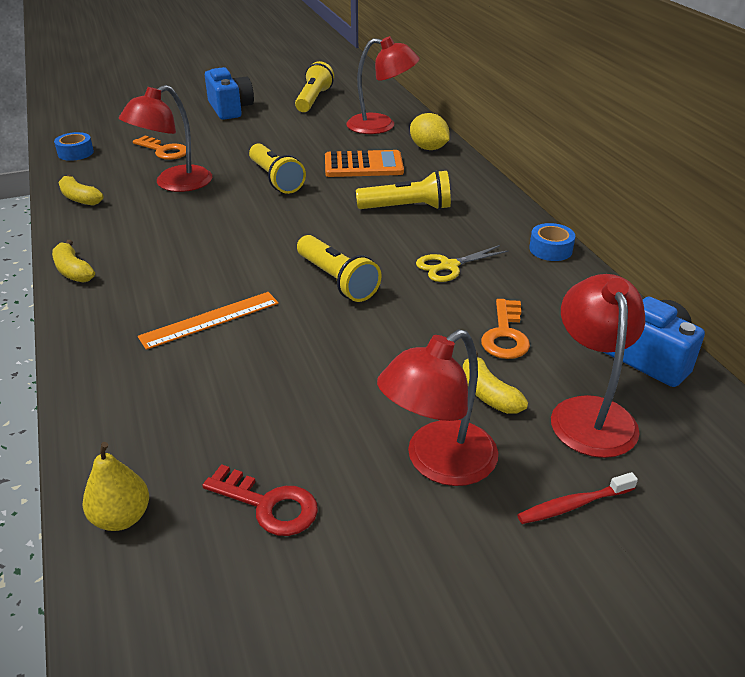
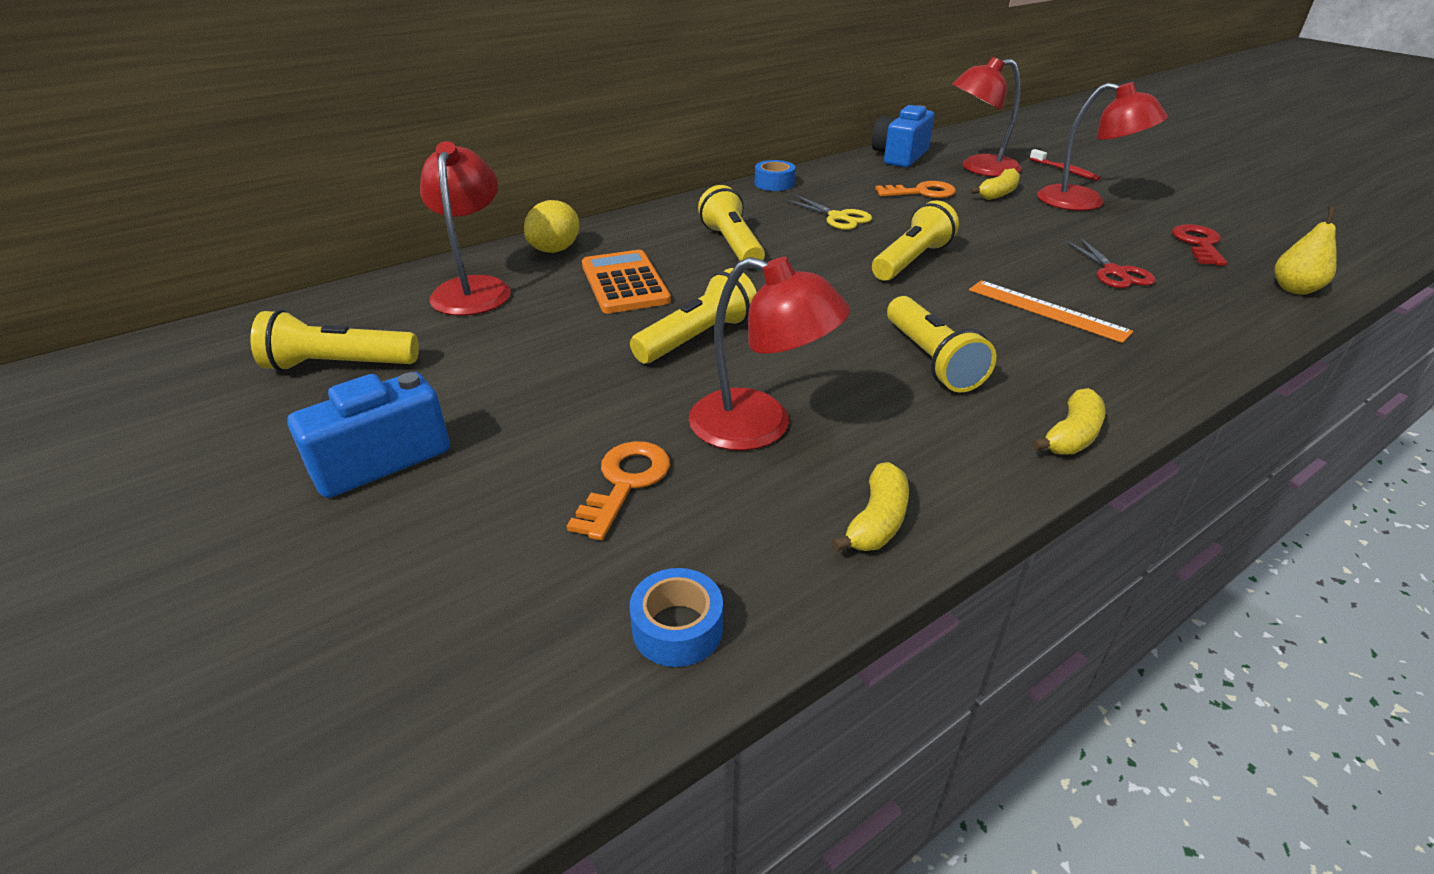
camera: 105 degrees left, 0 degrees up
none -> yellow flashlight [887,296,997,393]
none -> red scissors [1065,238,1156,288]

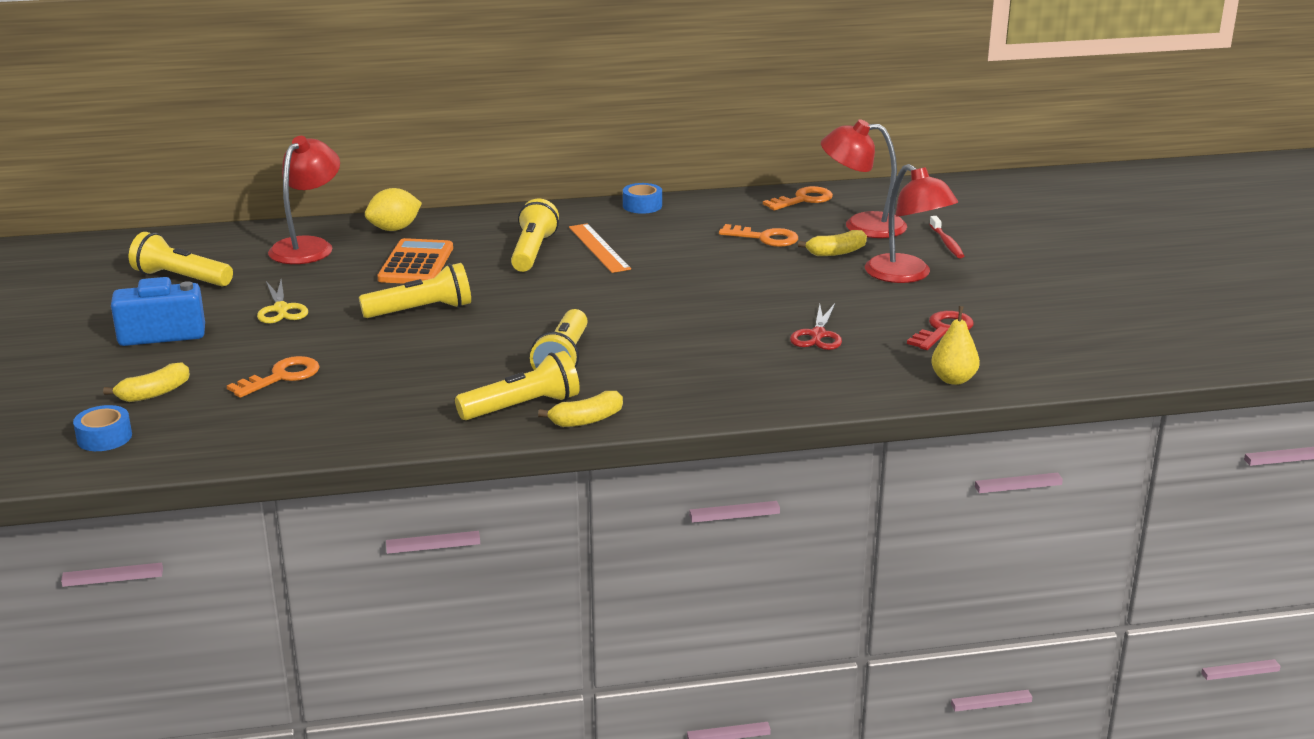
camera: 25 degrees right, 10 degrees down
blue tape [630,568,723,667] -> blue tape moved to [73,405,132,451]
red lamp [689,257,850,451] -> none
yellow scissors [785,194,872,230] -> yellow scissors moved to [257,279,308,323]
yellow banana [832,462,909,552] -> yellow banana moved to [103,362,190,402]
blue camera [872,105,934,167] -> orange key [763,186,833,210]
yellow flashlight [872,200,959,281] -> yellow flashlight moved to [455,351,580,420]
orange ruler [969,280,1133,343] -> orange ruler moved to [569,224,631,273]

